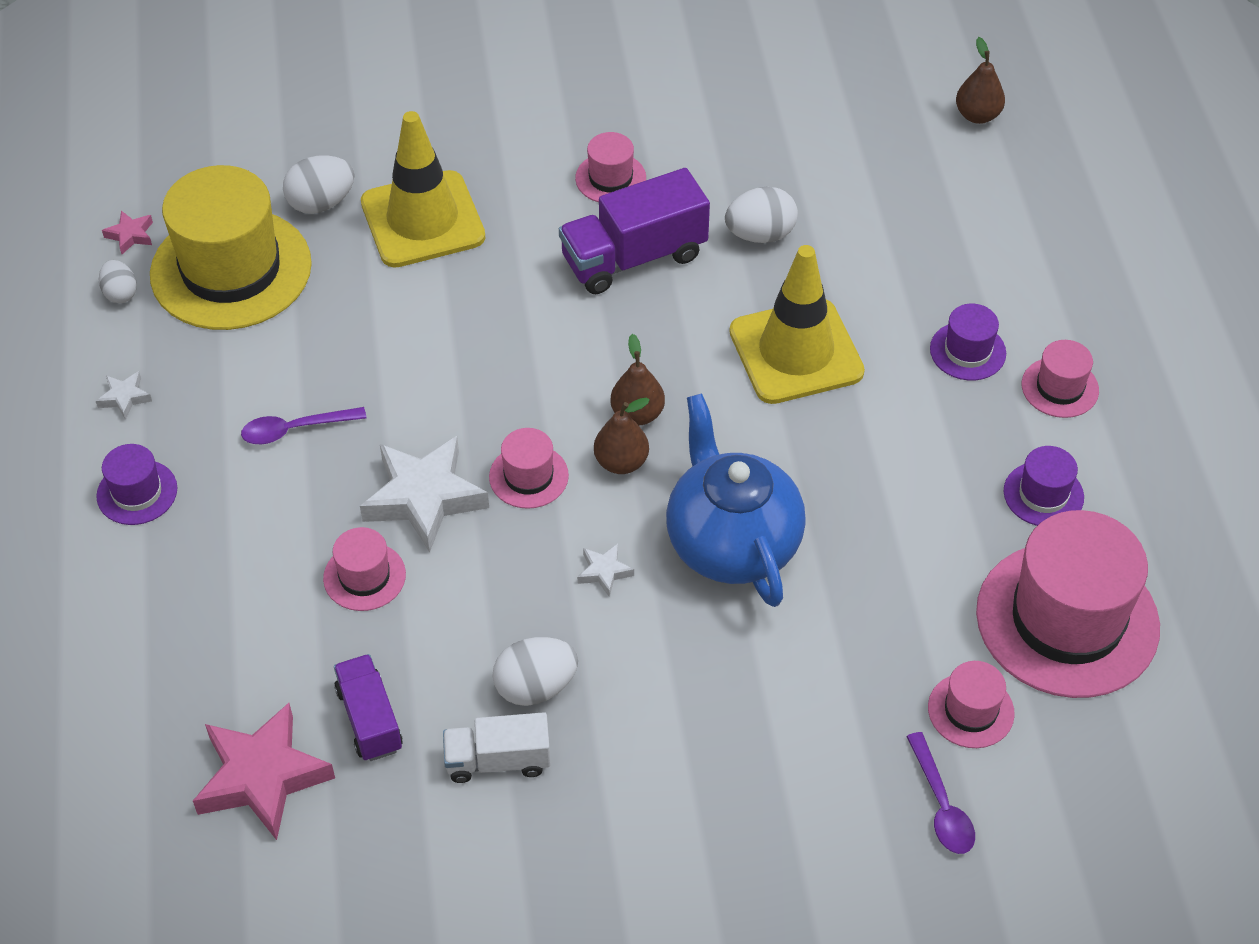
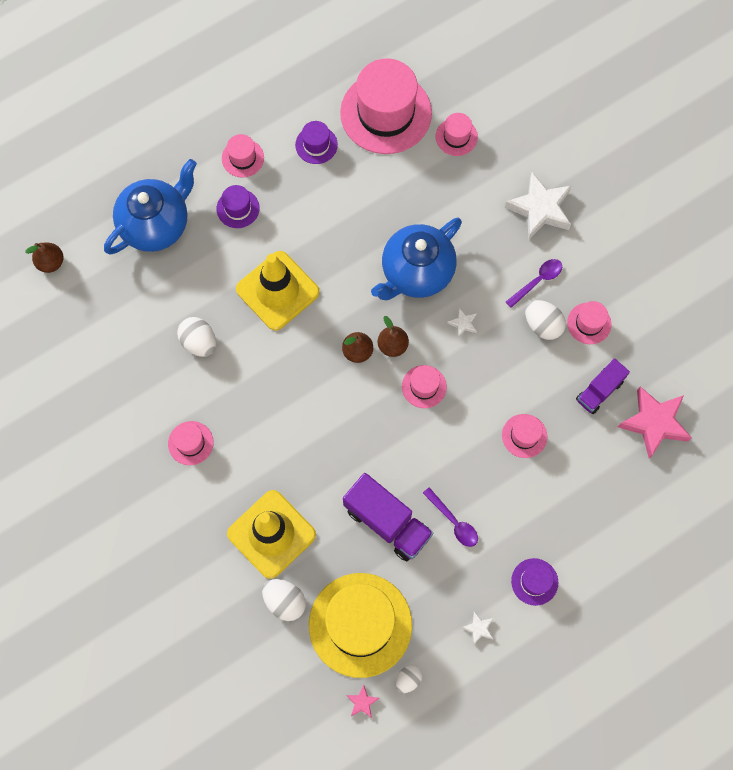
camera: 115 degrees left, 20 degrees up
white star [360,436,489,553] -> white star moved to [505,172,571,239]
white truck [443,712,551,783] -> pink hat [567,301,612,344]
purple truck [559,168,710,294] -> purple truck moved to [343,473,433,561]
purple spoon [906,732,975,854] -> purple spoon moved to [506,259,562,308]
none -> blue teapot [104,159,197,255]

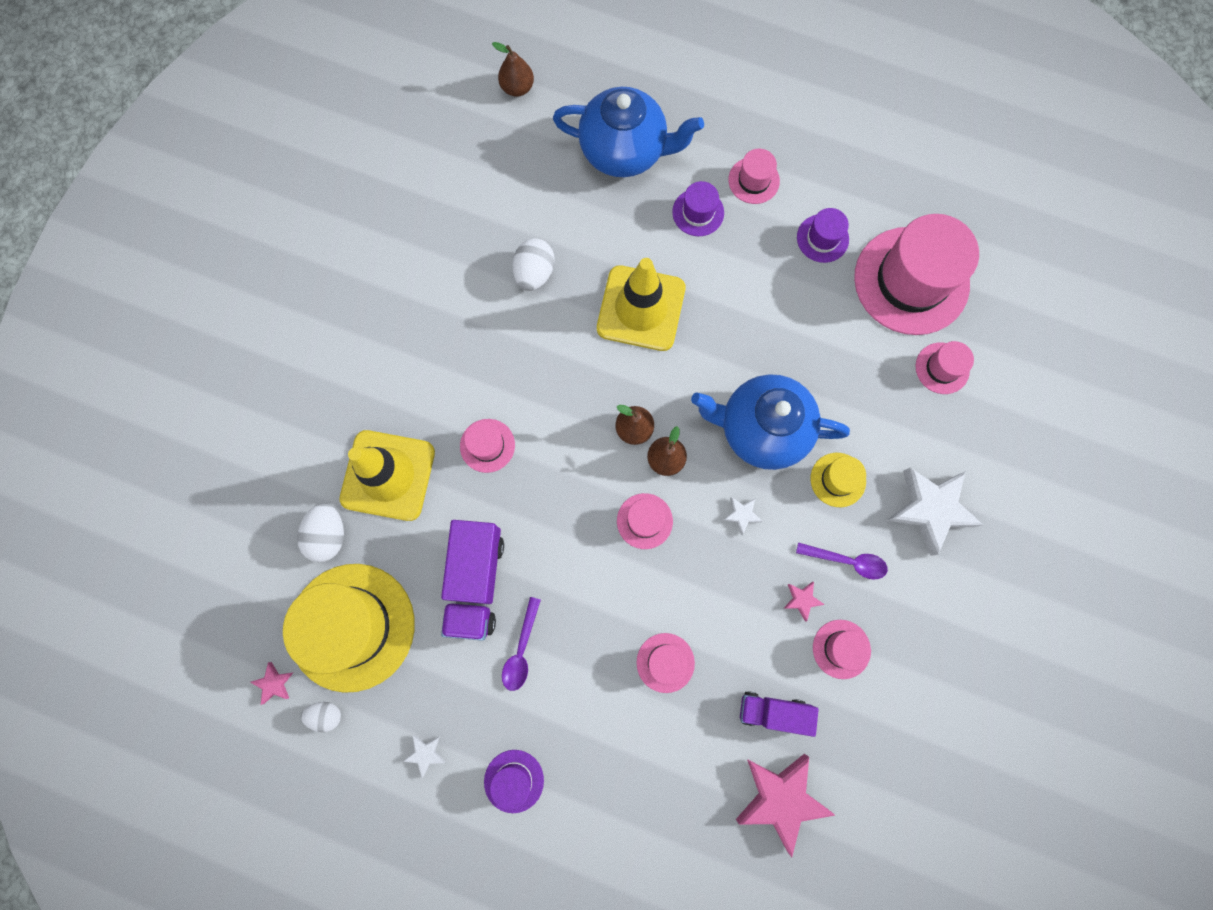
camera: 55 degrees right, 5 degrees up
pink hat [168,421,214,465] -> pink hat moved to [460,419,515,473]
white egg [525,300,566,340] -> pink star [783,582,825,621]
none -> yellow hat [810,453,866,507]

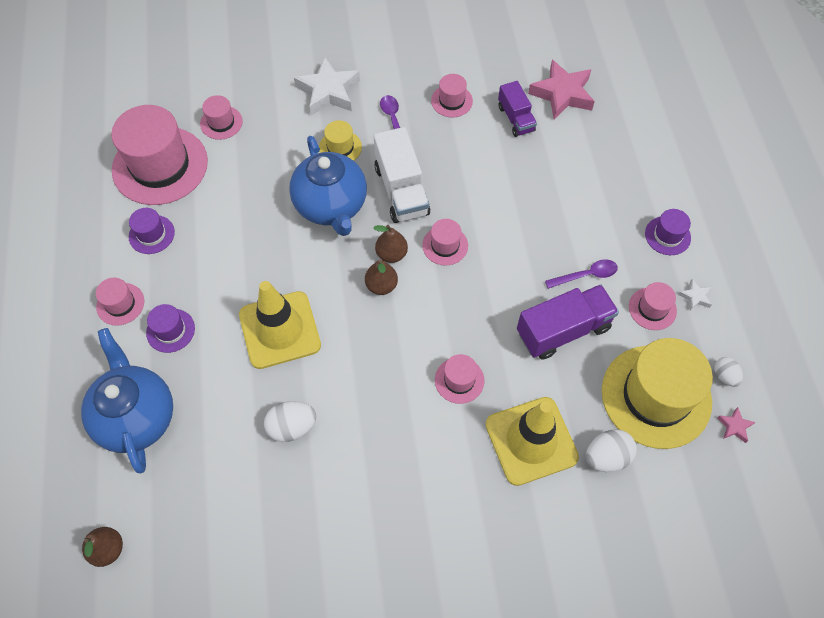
camera: 120 degrees left, 15 degrees down
pink hat [636,633,695,693] -> pink hat moved to [629,282,677,330]
white star [722,497,763,535] -> white truck [374,127,430,223]
pink star [783,582,825,621] -> none

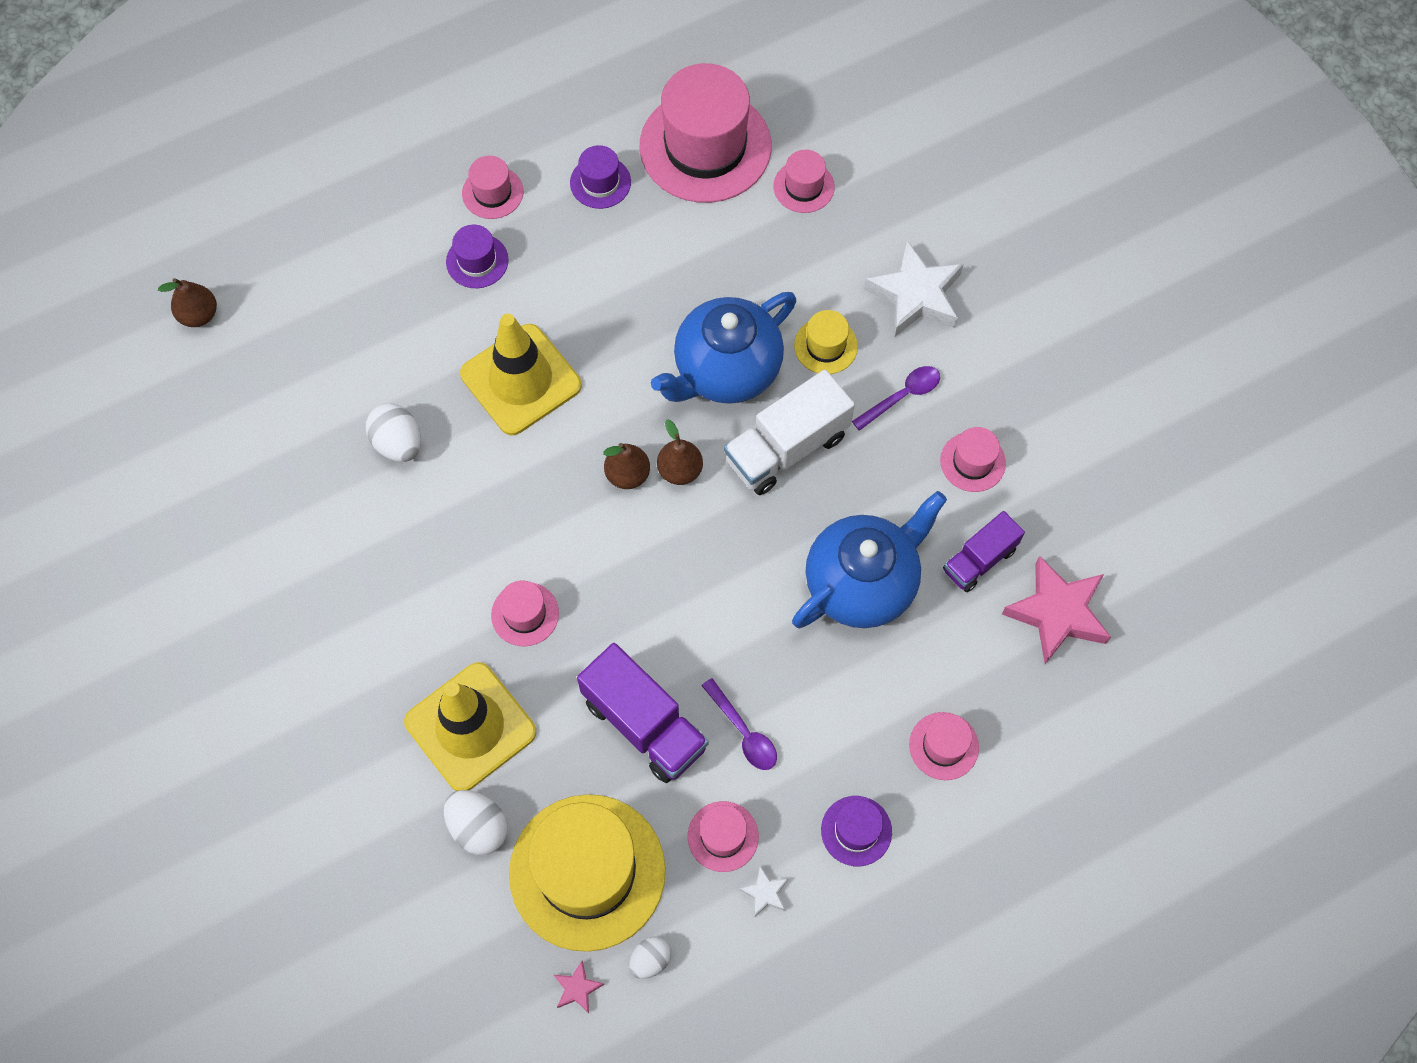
camera: 70 degrees right, 5 degrees up
blue teapot [81,328,173,473] -> blue teapot moved to [792,491,947,628]
pink hat [422,219,468,266] -> pink hat moved to [909,712,979,780]

